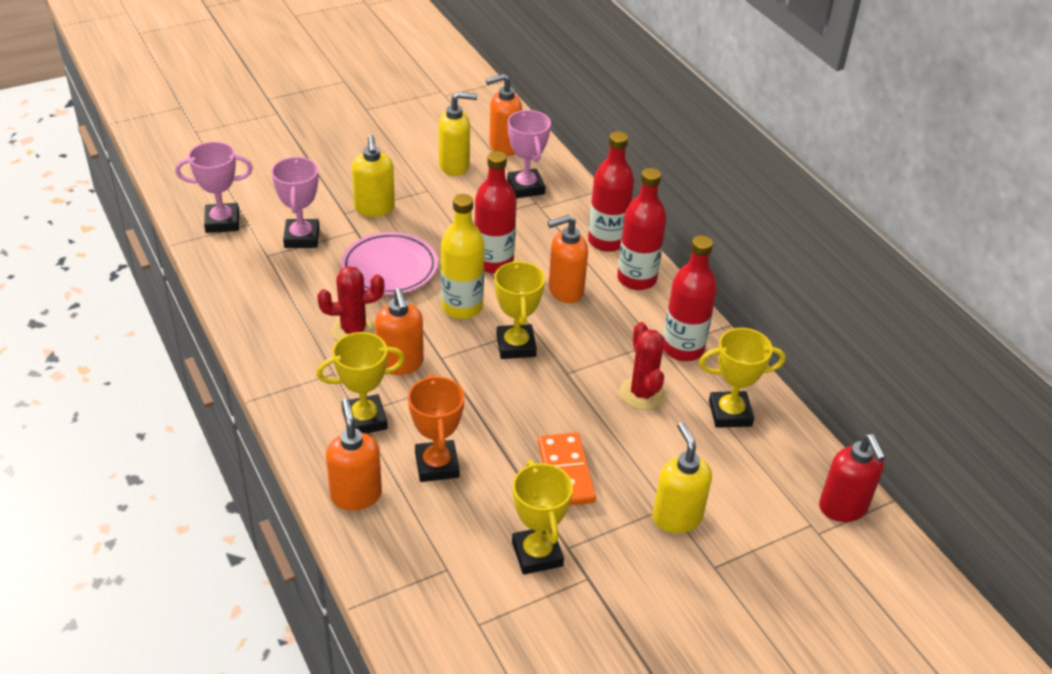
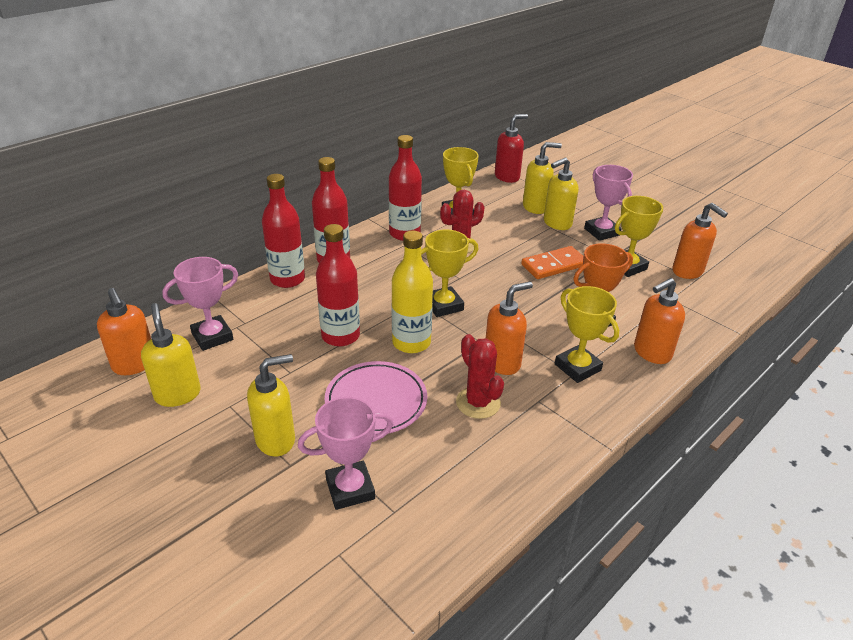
camera: 105 degrees left, 5 degrees down
pink trophy [175,142,253,233] -> pink trophy moved to [584,165,633,241]
orange soap dispenser [547,215,588,303] -> orange soap dispenser moved to [673,203,728,279]
none -> yellow soap dispenser [523,142,562,214]

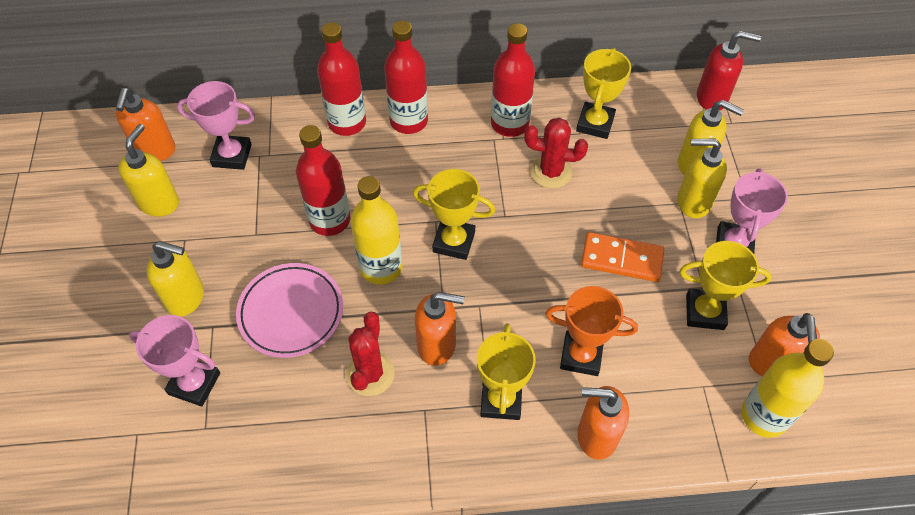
camera: 40 degrees right, 20 degrees up
none -> yellow bottle [741,339,834,438]

